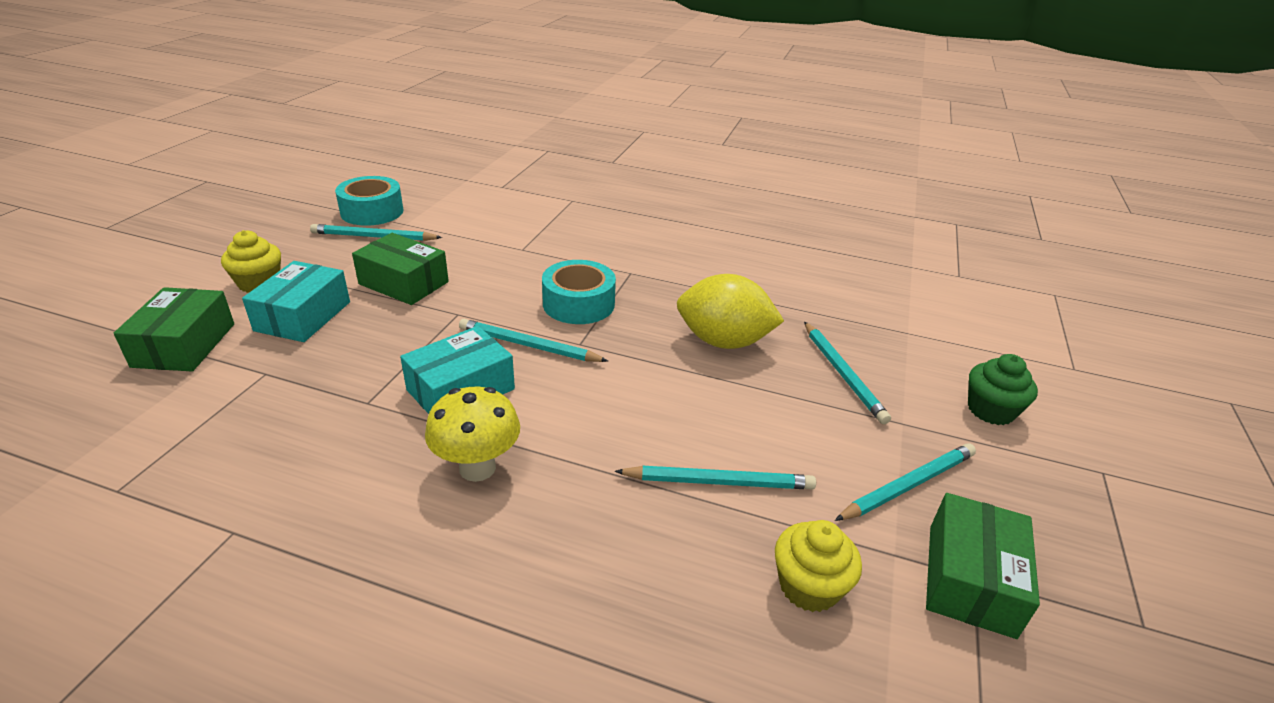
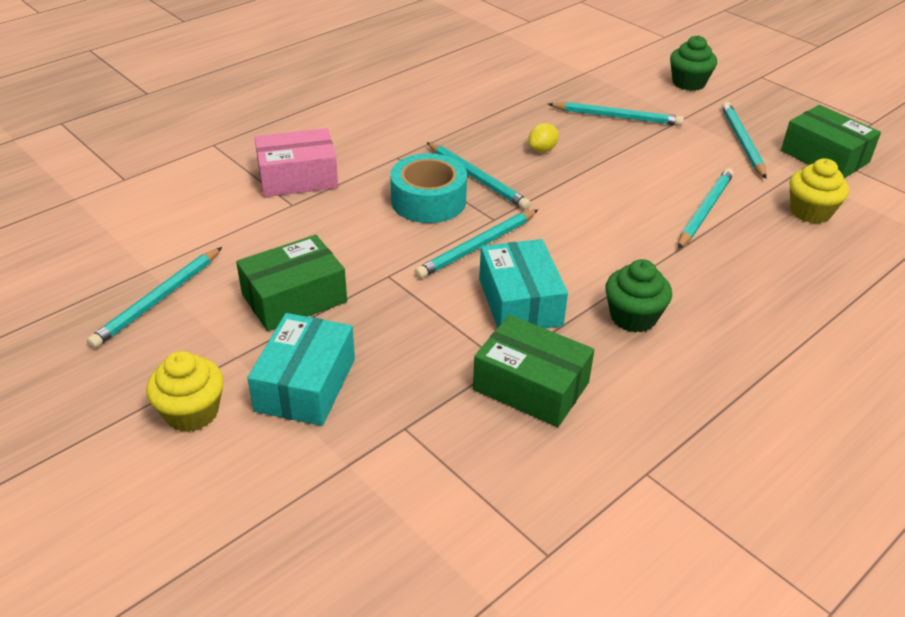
camera: 60 degrees left, 5 degrees up
green box [114,287,234,371] -> green box moved to [473,315,594,427]
turquoise box [242,261,350,342] -> turquoise box turned 60 degrees clockwise [247,313,355,426]
turquoise tape [335,176,403,226] -> none
yellow mushroom [425,387,520,482] -> green cupcake [605,259,672,333]
yellow lemon [677,274,784,349] -> yellow lemon [528,123,559,152], size x0.42
none -> pink box [254,128,338,197]
none -> turquoise pencil [426,142,531,210]

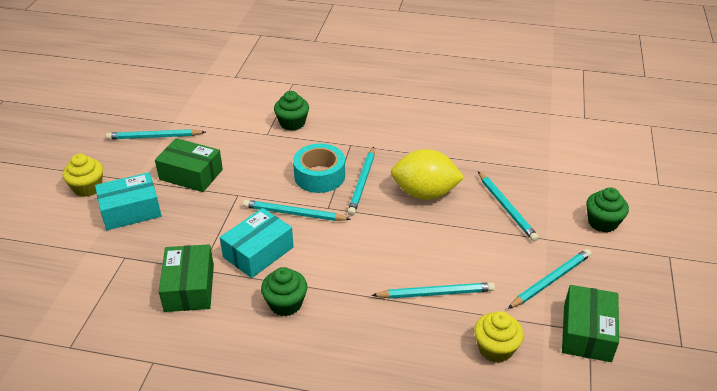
camera: 55 degrees right, 0 degrees up
pink box [254,128,338,197] -> green cupcake [274,91,309,131]
yellow lemon [528,123,559,152] -> yellow lemon [391,149,465,200], size x2.36

